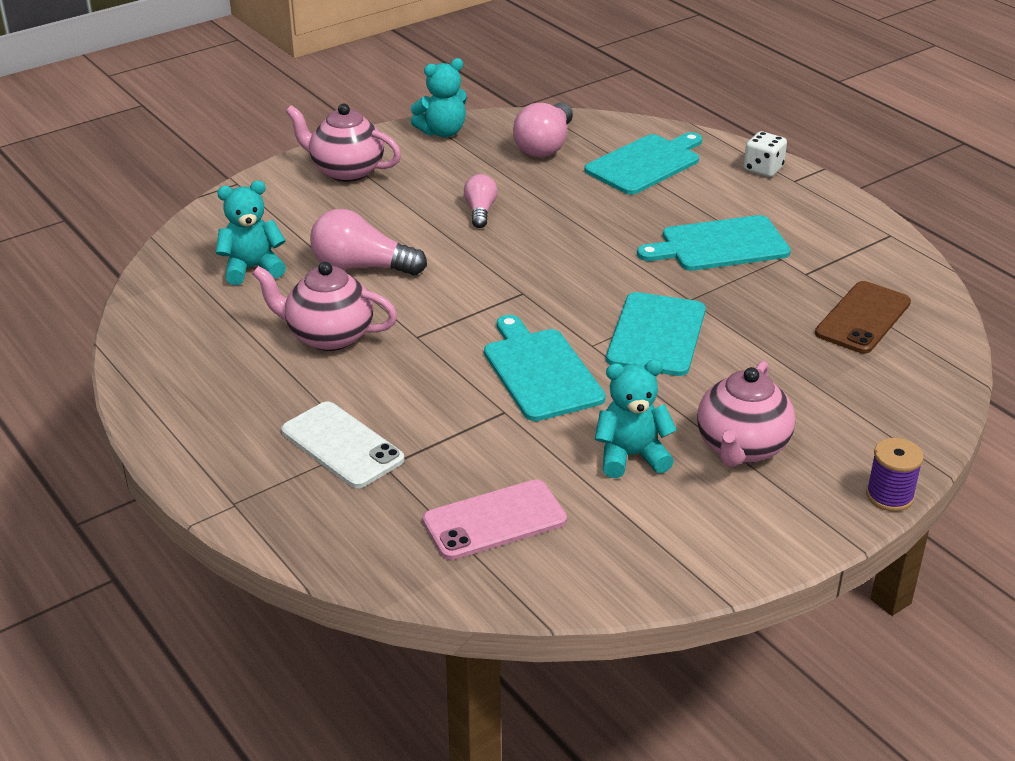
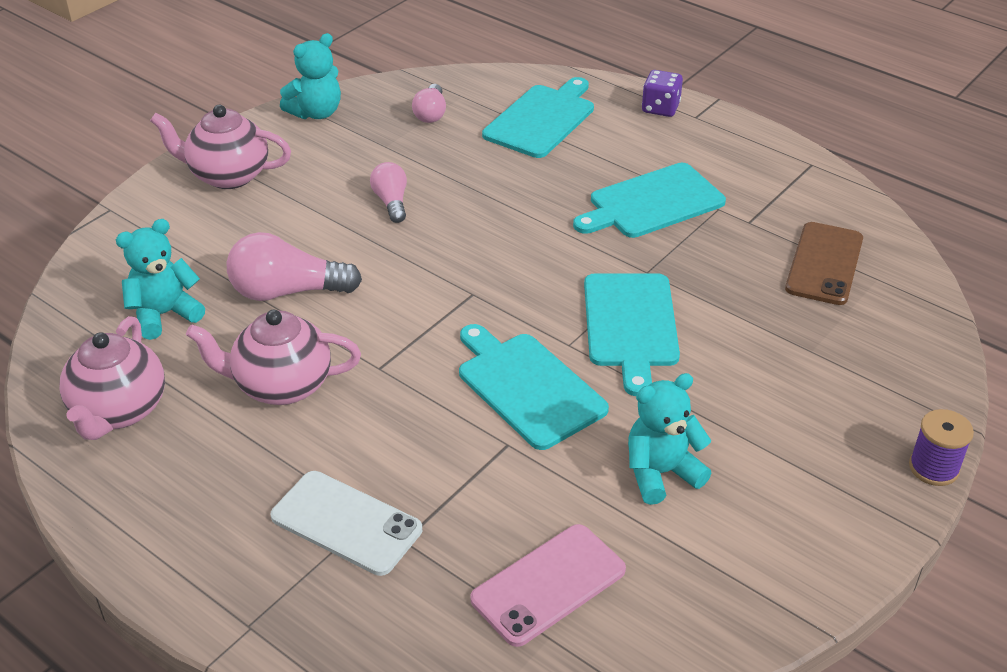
camera: 15 degrees left, 5 degrees up
pink light bulb [513,103,573,158] -> pink light bulb [412,84,446,123], size x0.59
pink teapot [697,361,795,467] -> pink teapot moved to [59,316,165,440]
white dice [744,131,787,177] -> purple dice [642,70,683,117]

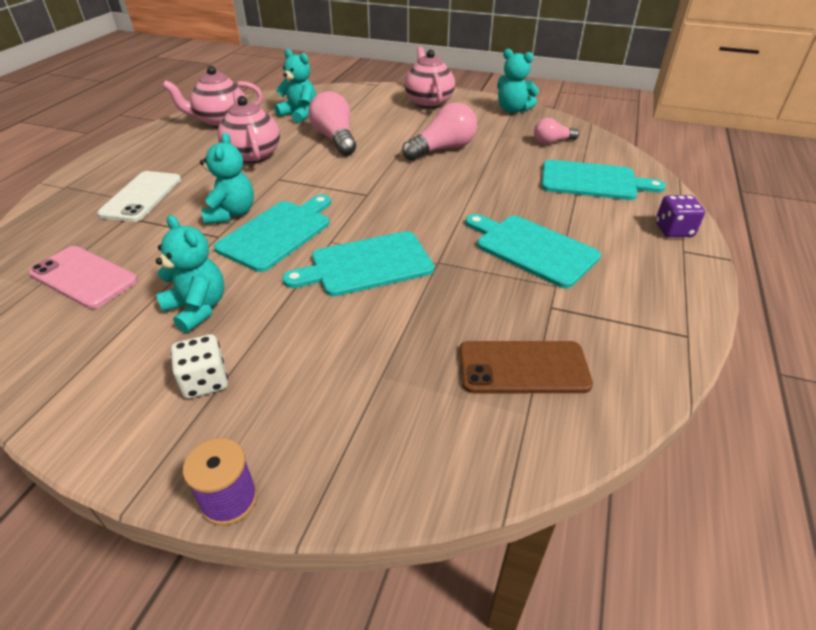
camera: 70 degrees right, 0 degrees up
pink light bulb [370,162,407,223] -> pink light bulb [402,102,477,161], size x1.69
none -> white dice [171,334,228,399]
none -> turquoise teddy bear [200,133,254,225]

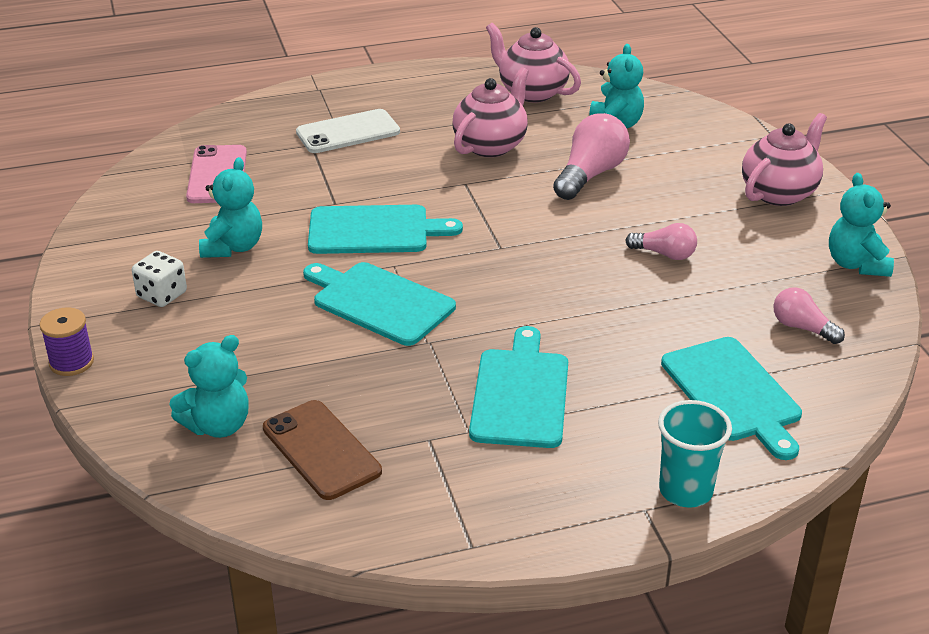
camera: 55 degrees right, 5 degrees down
turquoise teddy bear [200,133,254,225] -> turquoise teddy bear moved to [170,335,249,438]
pink light bulb [402,102,477,161] -> pink light bulb [625,223,697,260], size x0.59
purple dice [655,195,705,237] -> turquoise cup [658,400,732,508]

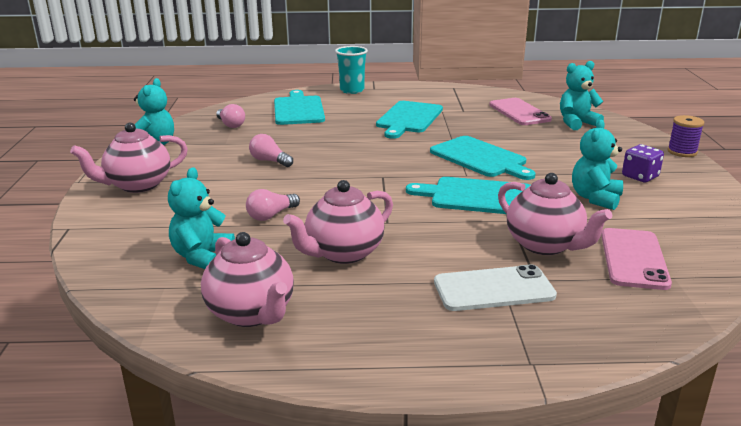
camera: 165 degrees left, 10 degrees down
white dice [132,251,187,307] -> purple dice [622,144,664,182]
brown phone [263,400,382,500] -> pink phone [489,98,552,125]
pink light bulb [553,113,630,200] -> pink light bulb [246,189,300,221], size x0.59
none -> pink teapot [498,173,612,255]

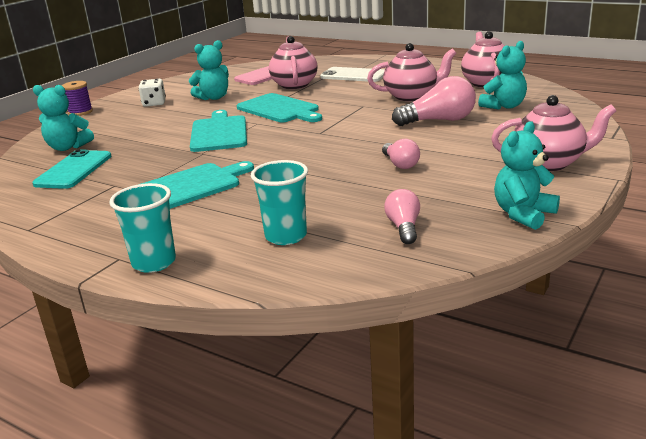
camera: 145 degrees left, 0 degrees up
pink light bulb [246,189,300,221] -> pink light bulb [392,76,476,126], size x1.69
turquoise cutting board [274,90,325,125] -> turquoise cup [251,160,308,245]
pink phone [489,98,552,125] -> turquoise phone [32,149,112,189]
purple dice [622,144,664,182] -> white dice [139,79,166,107]

